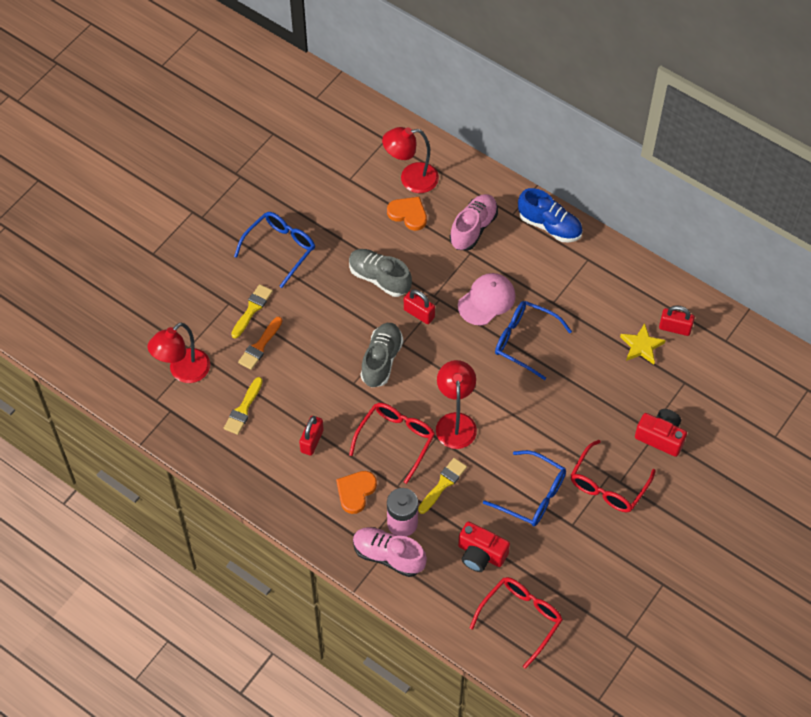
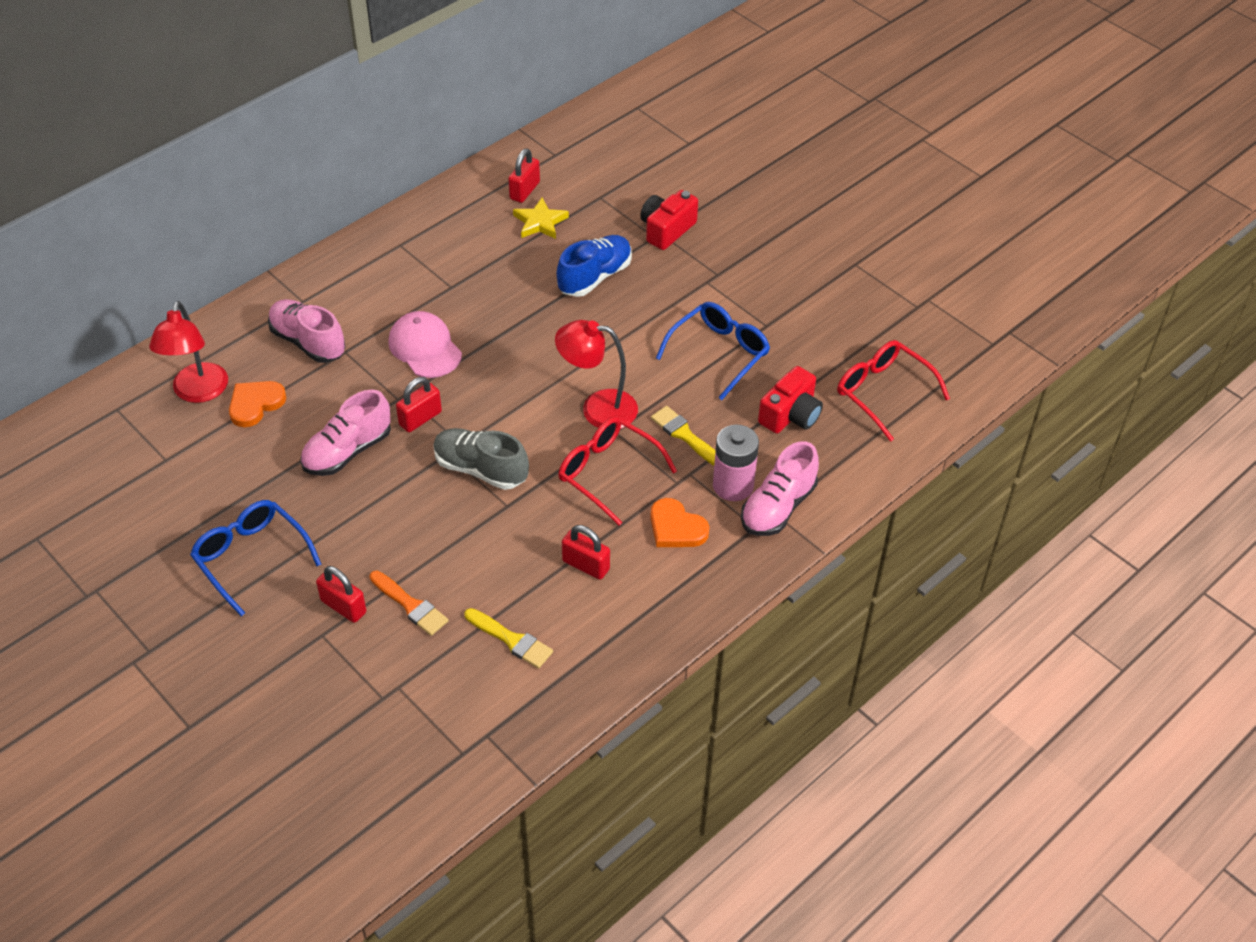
camera: 80 degrees left, 10 degrees down
red lamp [148,323,210,383] -> none
yellow brush [231,284,273,338] -> red padlock [316,566,366,623]
grey shoe [349,249,412,297] -> pink shoe [300,389,391,476]
blue glasses [495,301,572,380] -> none
blue shoe [518,188,583,242] -> blue shoe moved to [557,235,632,297]
red glasses [571,440,656,512] -> none

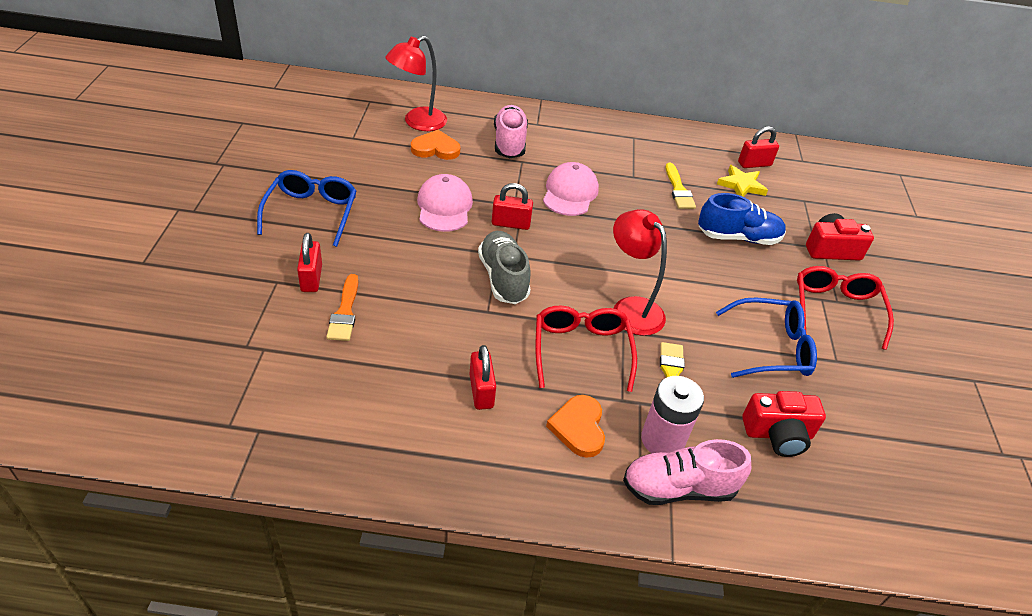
camera: 45 degrees right, 5 degrees down
pink shoe [300,389,391,476] -> pink cap [417,174,473,232]
yellow brush [465,608,553,669] -> yellow brush moved to [666,163,696,209]
red glasses [837,340,950,442] -> red glasses moved to [797,266,894,350]

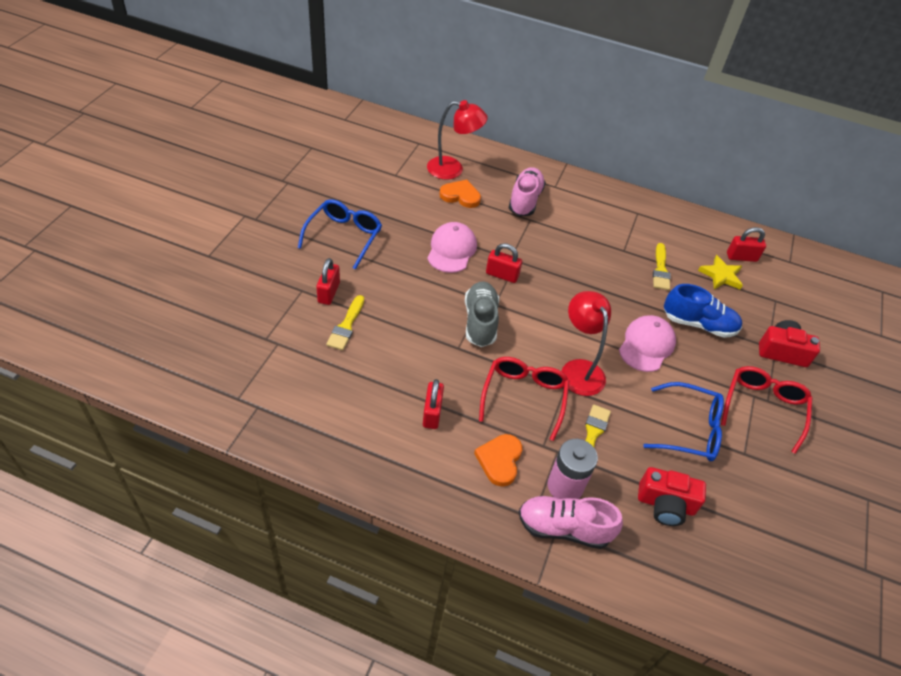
camera: 15 degrees right, 5 degrees up
orange brush [326,274,358,341] -> yellow brush [326,295,364,350]
red lamp [386,36,447,131] -> red lamp turned 150 degrees counterclockwise [427,100,488,180]
pink cap [543,162,599,216] -> pink cap moved to [619,315,676,372]

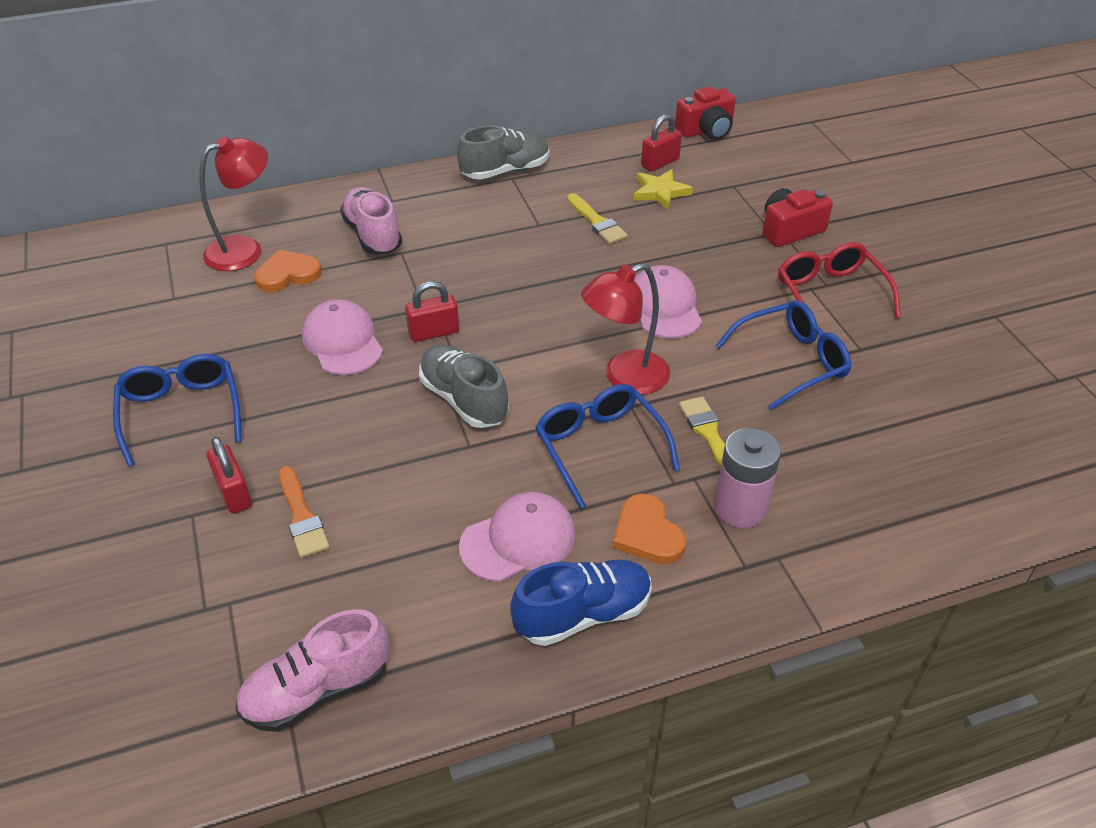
camera: 35 degrees left, 5 degrees down
yellow brush [326,295,364,350] -> orange brush [279,466,330,558]
red padlock [423,379,444,429] -> pink cap [459,492,576,582]
red glasses [479,357,569,441] -> blue glasses [535,384,680,508]
pink shoe [519,496,623,549] -> pink shoe moved to [236,609,389,732]
red lamp [562,291,611,396] -> red lamp turned 60 degrees counterclockwise [581,263,670,395]
red camera [638,467,706,526] -> red camera moved to [675,86,736,140]
blue shoe [664,284,742,338] -> blue shoe moved to [510,560,652,646]
none -> grey shoe [457,125,549,180]

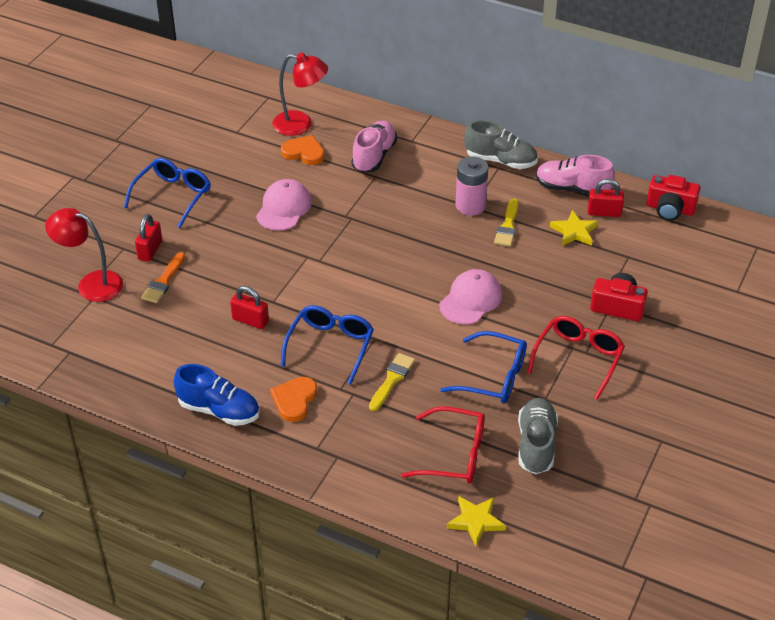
camera: 45 degrees right, 0 degrees up
pink shoe [236,609,389,732] -> pink shoe moved to [536,155,615,195]
red padlock [405,281,459,342] -> red padlock moved to [230,286,269,329]
grey shoe [419,345,509,428] -> grey shoe moved to [518,398,558,474]
pink cap [459,492,576,582] -> none
red lamp [581,263,670,395] -> red lamp moved to [45,208,123,302]
pink battery [714,428,781,528] -> pink battery moved to [456,156,488,216]
none -> red glasses [401,406,485,484]
none -> yellow star [447,496,506,546]

